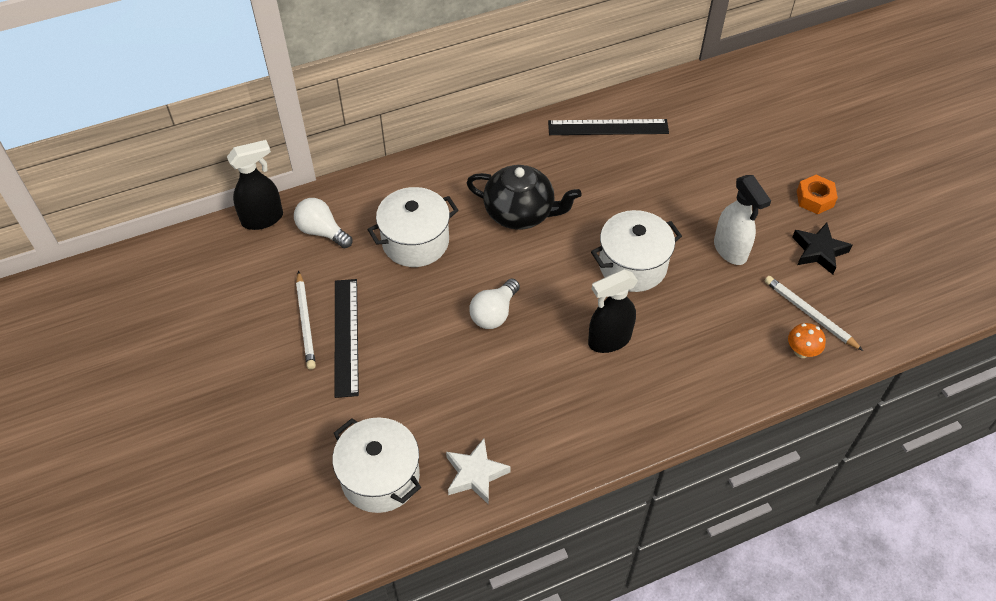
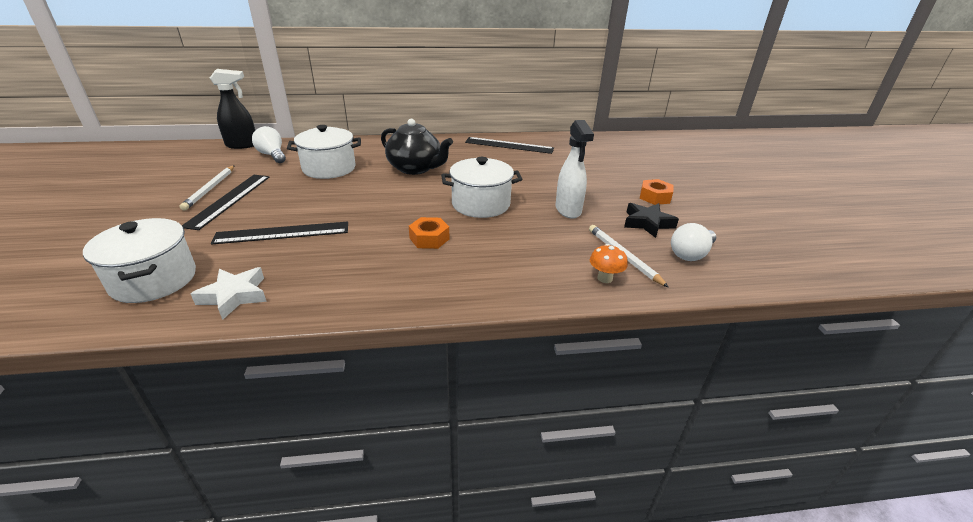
camera: 15 degrees right, 20 degrees down
white light bulb [469,279,520,329] -> white light bulb moved to [671,223,716,261]
black spray bottle [588,269,638,353] -> orange nut [409,217,449,249]
none -> black ruler [211,222,348,244]

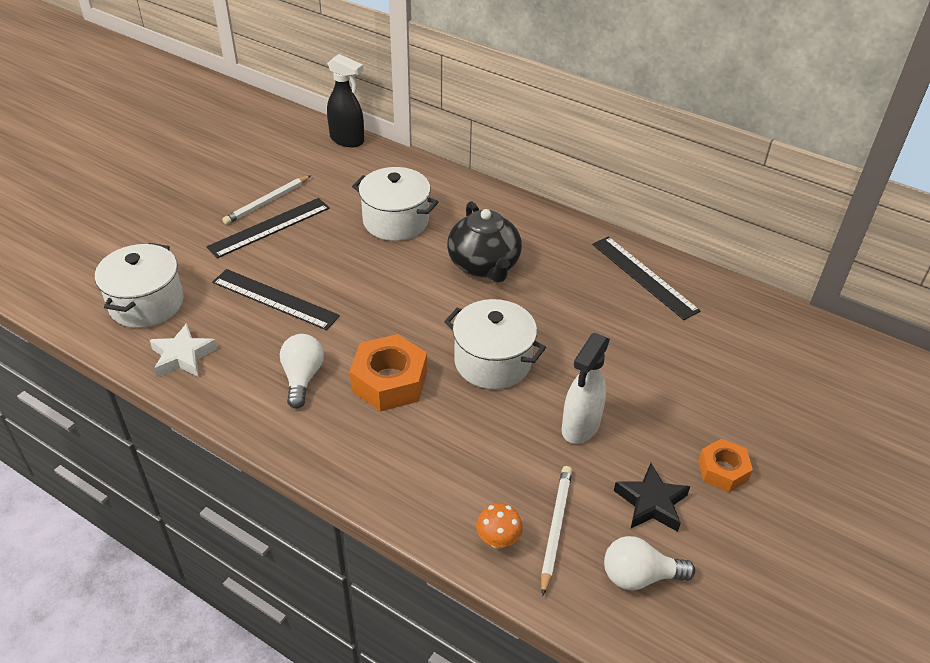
camera: 40 degrees right, 10 degrees up
white light bulb [252,126,286,163] -> white light bulb moved to [280,334,324,409]
orange nut [409,217,449,249] -> orange nut [350,334,427,412], size x1.65

